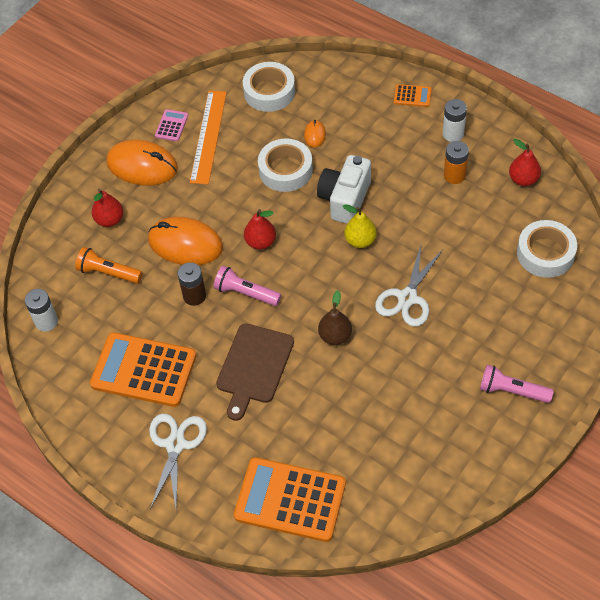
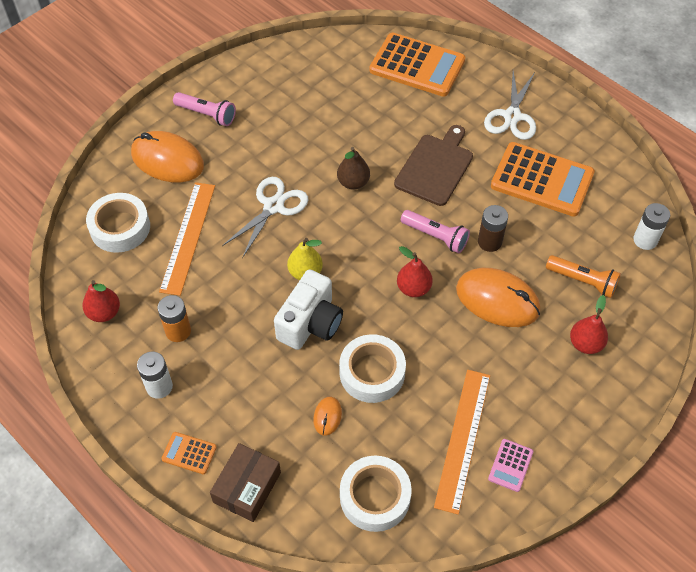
camera: 175 degrees left, 0 degrees up
orange mouse [106,140,178,186] -> orange mouse moved to [131,131,204,183]
none -> orange ruler [159,182,215,296]
none -> brown box [210,443,281,522]

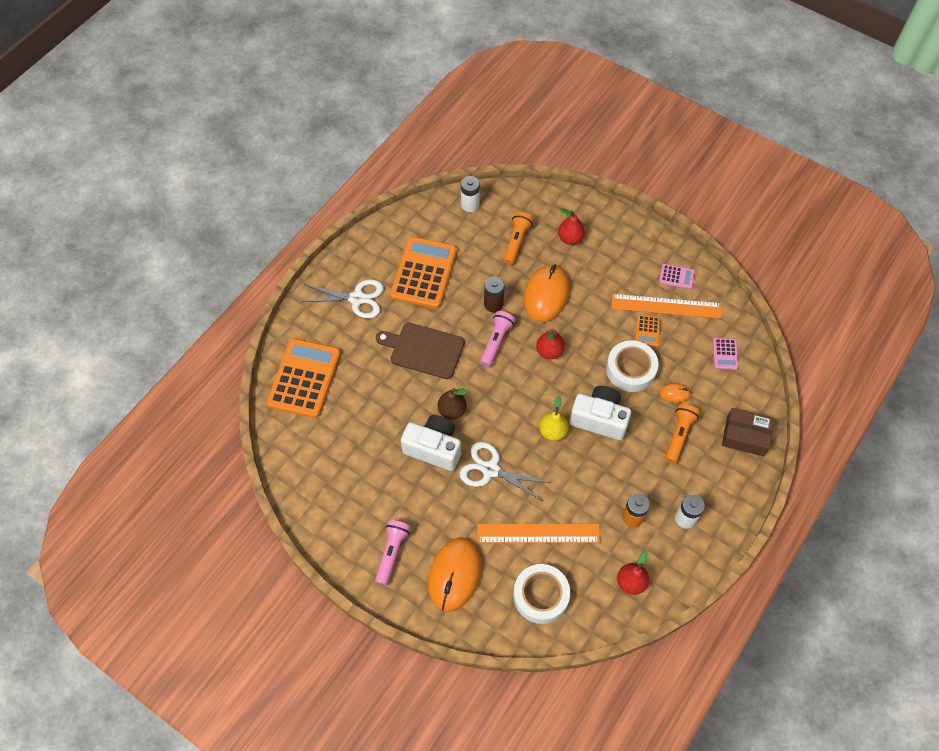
camera: 100 degrees left, 5 degrees up
orange calculator [161,432,217,474] -> orange calculator moved to [635,315,660,347]
white tape [340,456,412,532] -> pink calculator [713,338,738,370]
none -> white camera [401,415,461,471]
none -> orange flashlight [665,404,700,463]

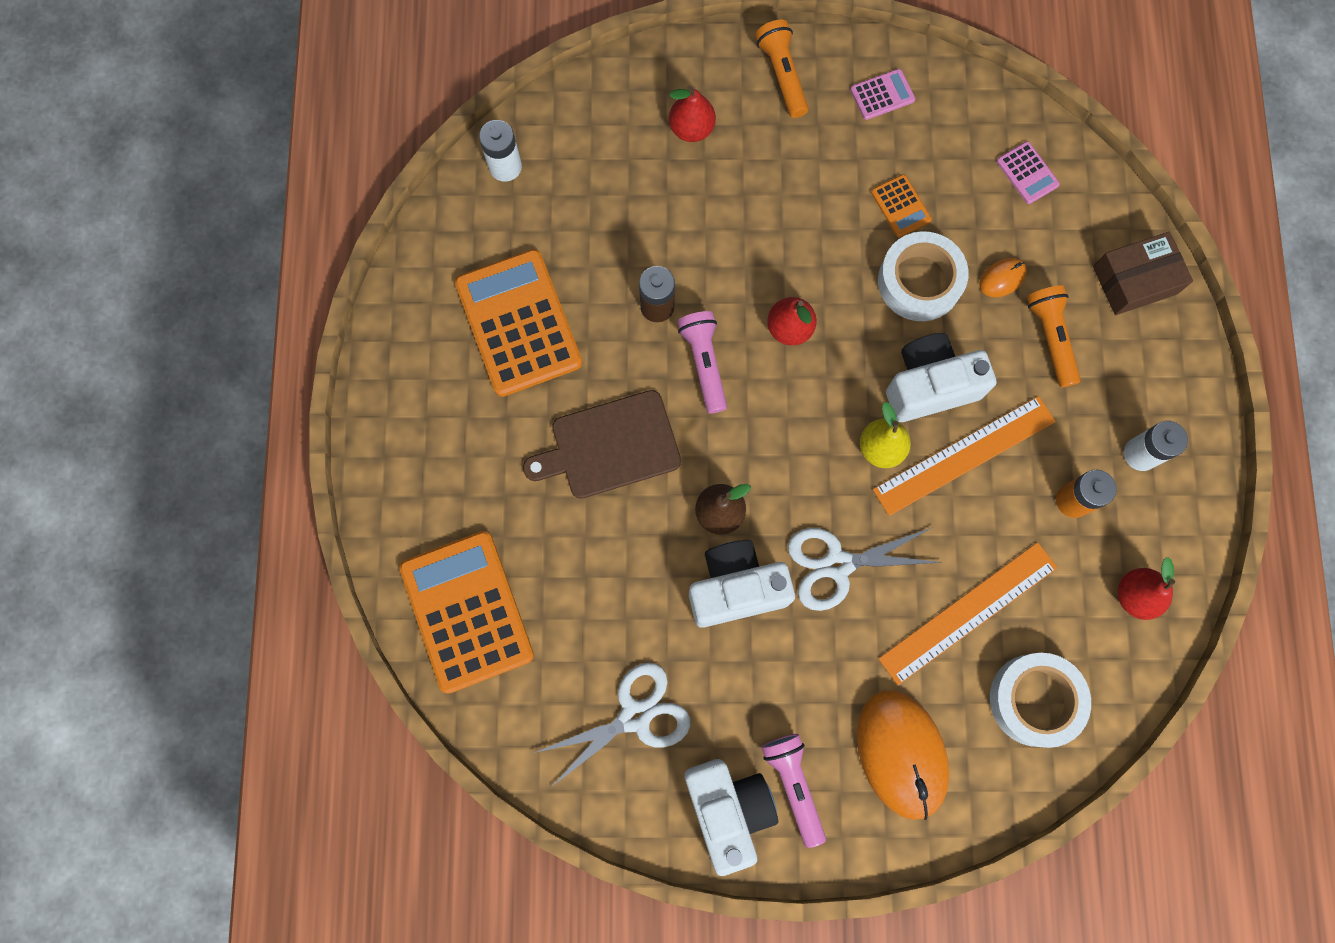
camera: 35 degrees left, 15 degrees up
white scissors [302,279,384,318] -> white scissors moved to [534,663,691,785]
orange flashlight [503,212,533,265] -> orange flashlight moved to [755,19,808,118]
orange mouse [523,264,570,322] -> none
orange ruler [611,294,722,318] -> orange ruler moved to [873,396,1056,516]
none -> white camera [685,759,778,876]

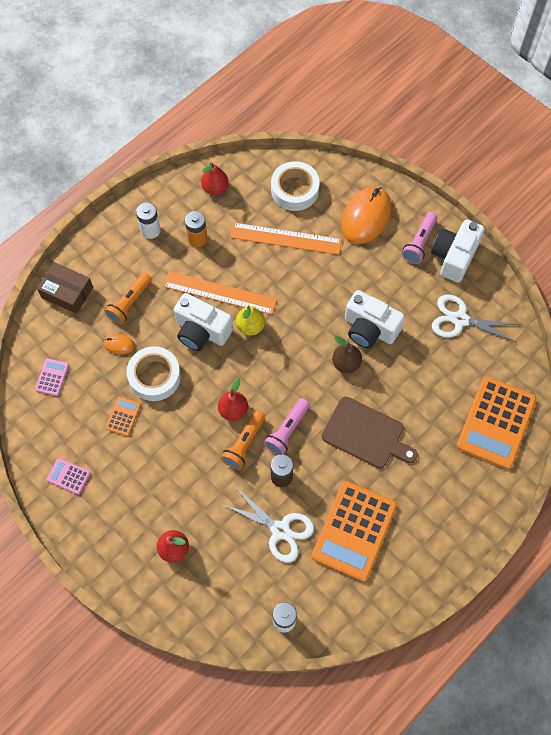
camera: 135 degrees left, 10 degrees down
orange flashlight [755,19,808,118] -> orange flashlight moved to [221,410,265,470]
white scissors [788,527,943,611] -> white scissors moved to [223,488,314,563]

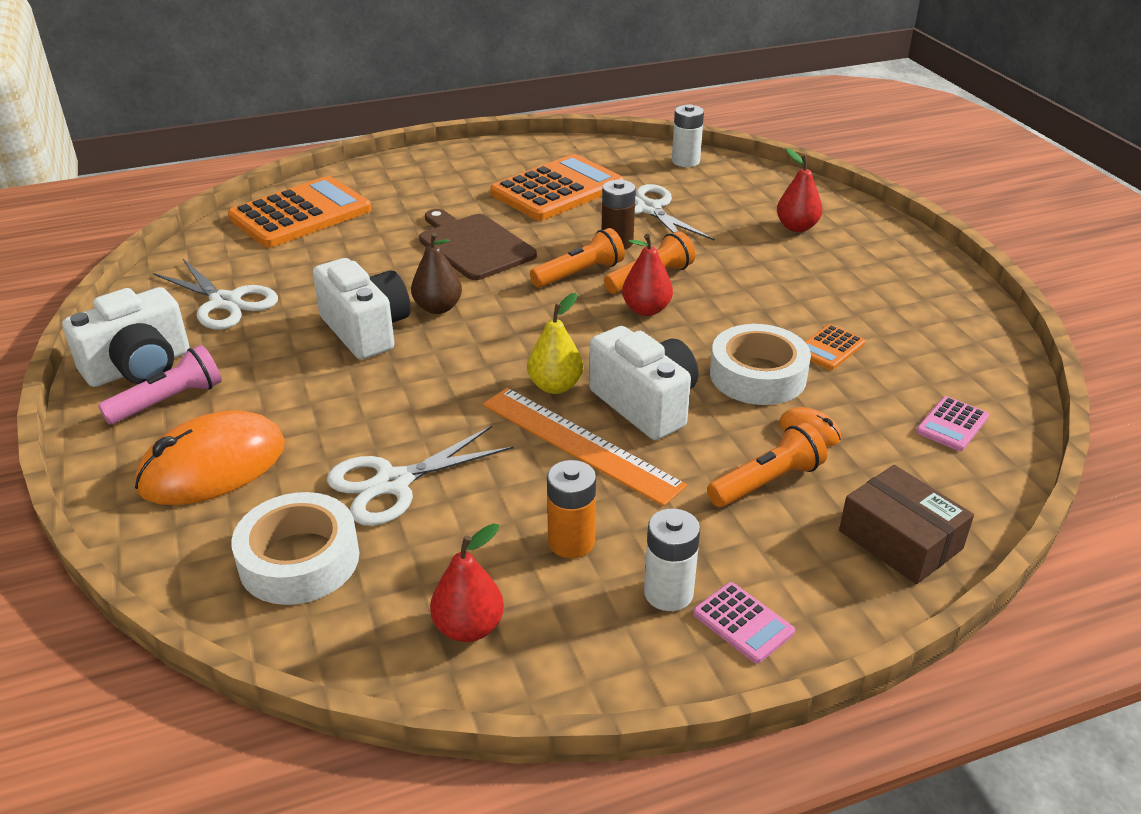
camera: 155 degrees left, 30 degrees down
pink calculator [46,458,91,495] -> pink calculator moved to [693,582,795,664]
orange ruler [230,222,342,255] -> white scissors [327,426,513,526]
pink flashlight [264,398,310,455] -> orange flashlight [530,228,625,288]

